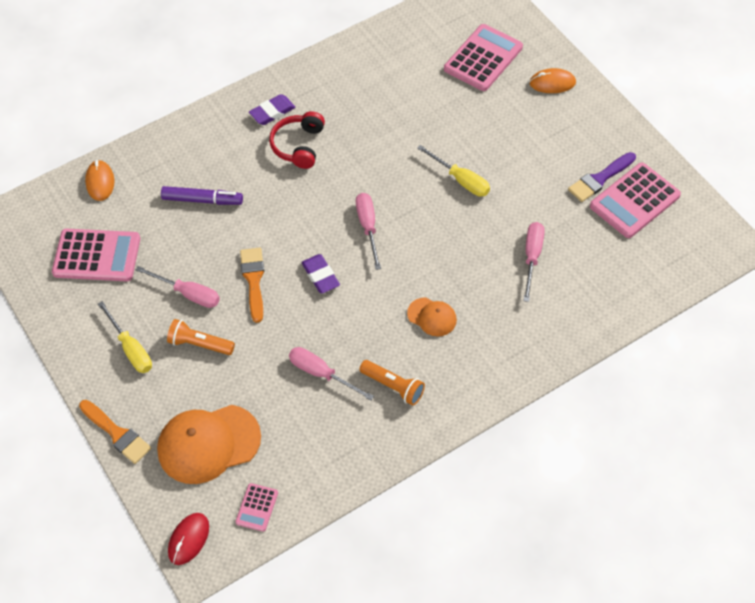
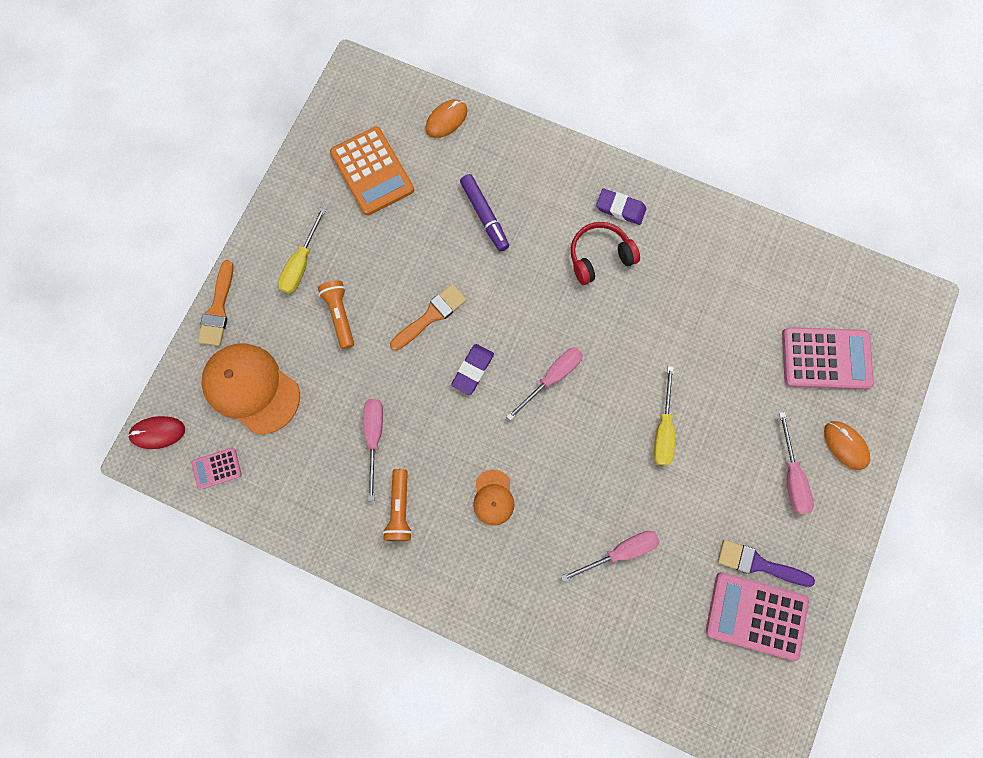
camera: 55 degrees right, 20 degrees up
pink calculator [52,229,140,281] -> orange calculator [330,126,414,216]
pink screwdriver [136,266,220,308] -> pink screwdriver moved to [779,412,814,514]

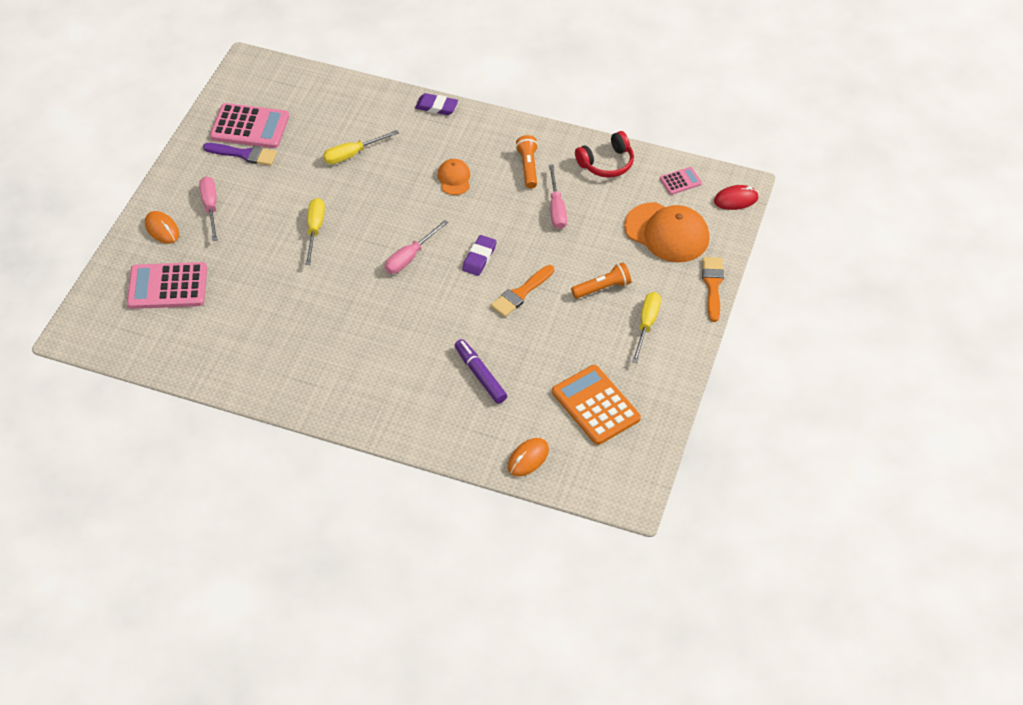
camera: 175 degrees right, 25 degrees down
orange flashlight [318,280,354,349] -> orange flashlight turned 90 degrees counterclockwise [571,263,631,299]
pink screwdriver [561,531,660,582] -> yellow screwdriver [323,130,399,164]
red headphones [571,222,640,285] -> red headphones moved to [575,131,634,178]
purple eraser [596,189,647,225] -> purple eraser moved to [415,93,458,115]

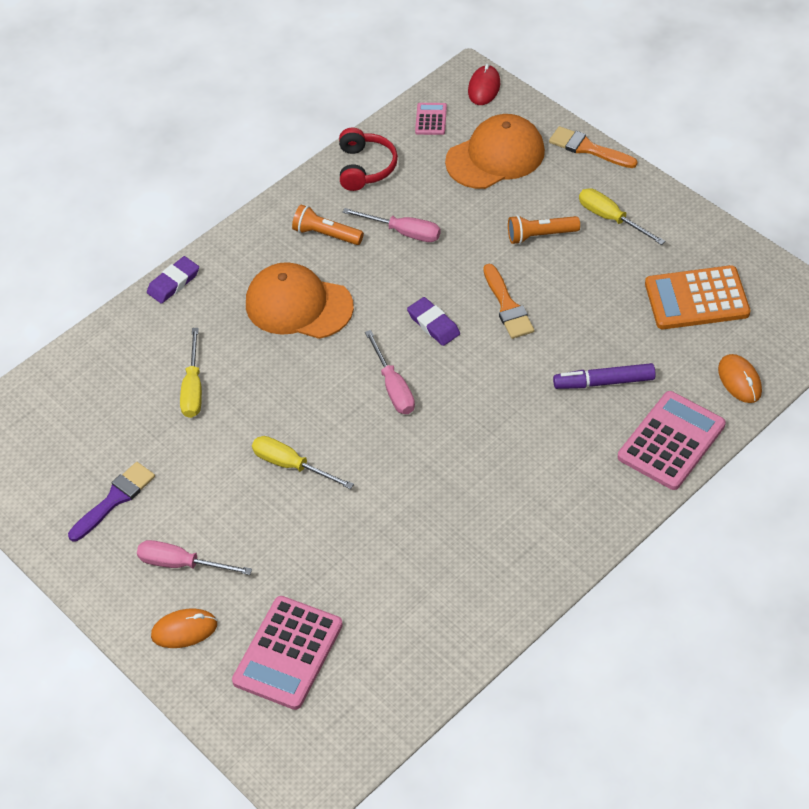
camera: 60 degrees left, 0 degrees up
pink calculator [210,103,289,148] -> pink calculator moved to [618,391,726,490]
orange cap [438,159,470,195] -> orange cap [246,262,354,339], size x1.93
orange flashlight [571,263,631,299] -> orange flashlight turned 105 degrees counterclockwise [508,215,580,244]

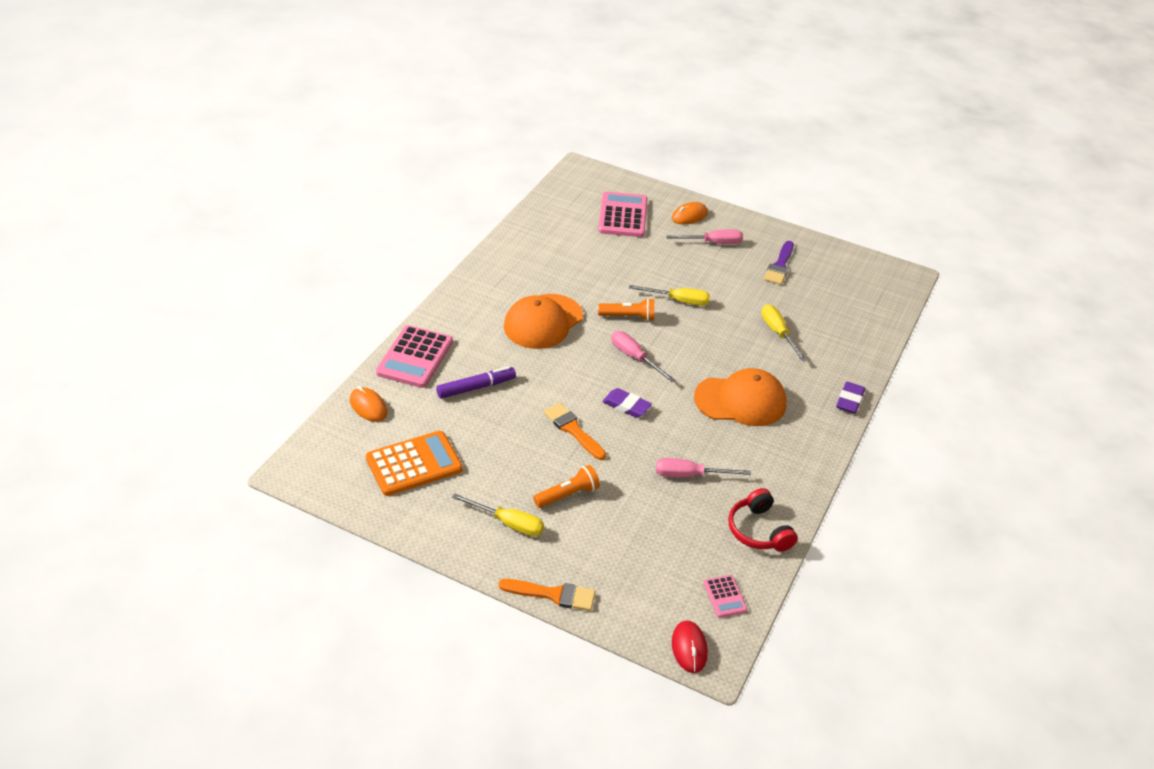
camera: 155 degrees right, 10 degrees down
orange flashlight [292,205,364,245] -> orange flashlight moved to [598,298,654,321]
orange cap [445,114,545,189] -> orange cap moved to [504,294,583,349]

